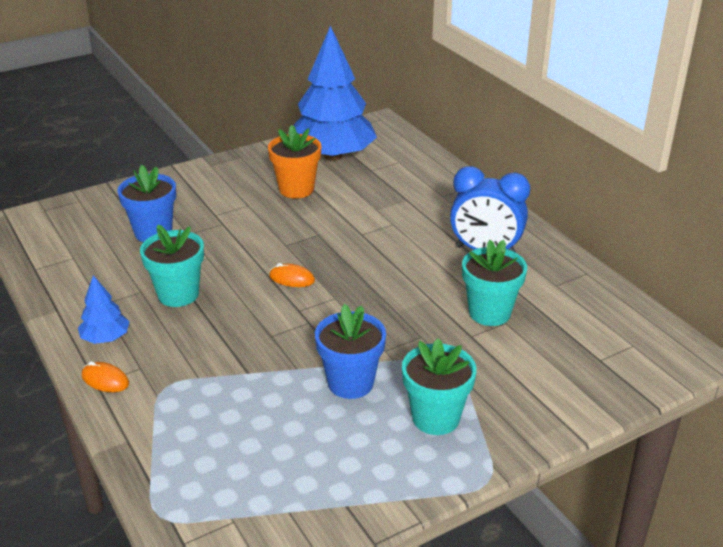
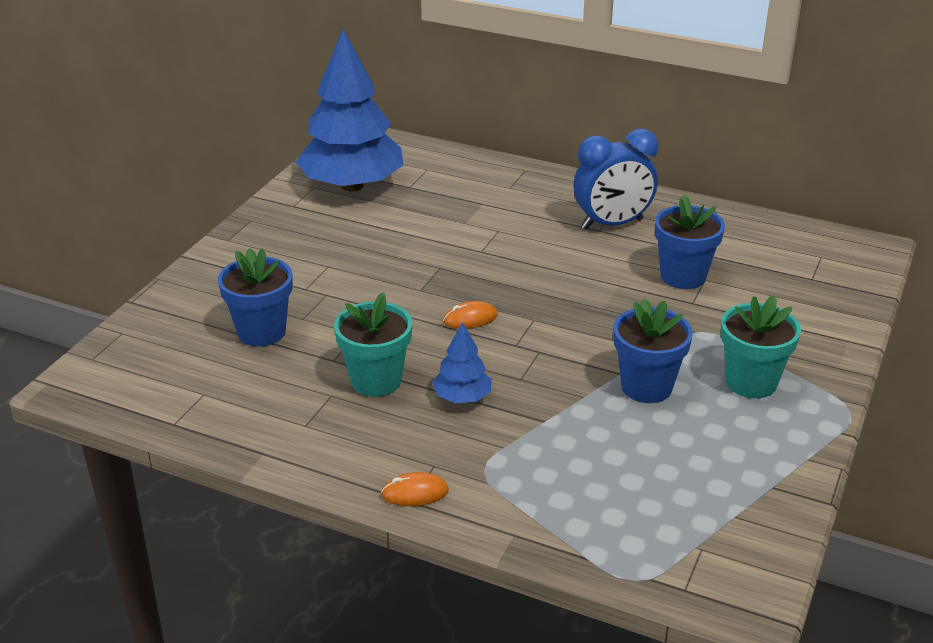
camera: 35 degrees left, 0 degrees up
blue tree [78,275,130,344] -> blue tree moved to [432,322,492,403]
orange flower pot [268,125,321,199] -> none
turquoise flower pot [462,240,527,326] -> blue flower pot [655,195,725,289]

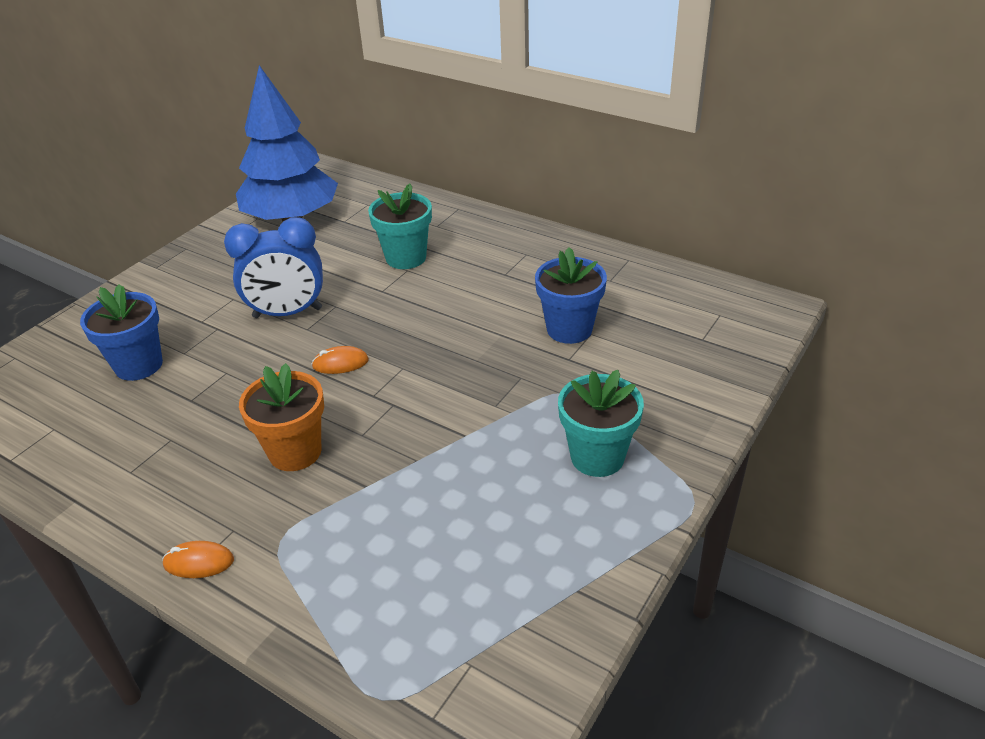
camera: 10 degrees right, 5 degrees up
turquoise flower pot [334,292,412,397] -> turquoise flower pot moved to [368,184,432,269]
blue tree [432,322,492,403] -> orange flower pot [239,363,324,471]
blue clock [574,129,658,230] -> blue clock moved to [224,217,323,318]
blue flower pot [613,299,693,403] -> none

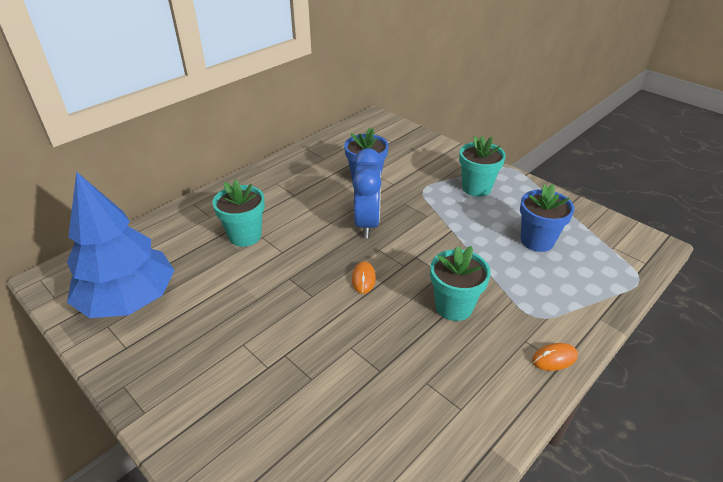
camera: 80 degrees left, 0 degrees up
blue flower pot [80,284,163,381] -> blue flower pot moved to [520,184,574,252]
orange mouse [162,541,234,578] -> orange mouse turned 60 degrees clockwise [532,343,578,371]
blue clock [224,217,323,318] -> blue clock moved to [353,148,382,238]
orange flower pot [239,363,324,471] -> turquoise flower pot [430,246,491,321]

